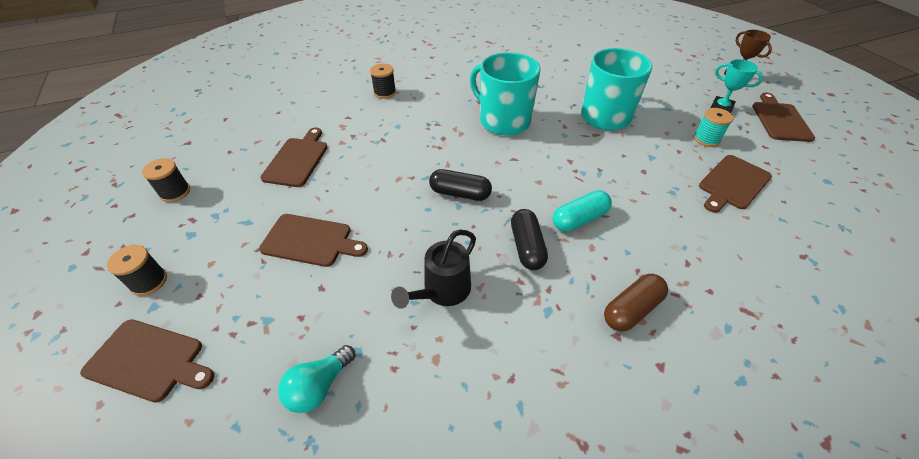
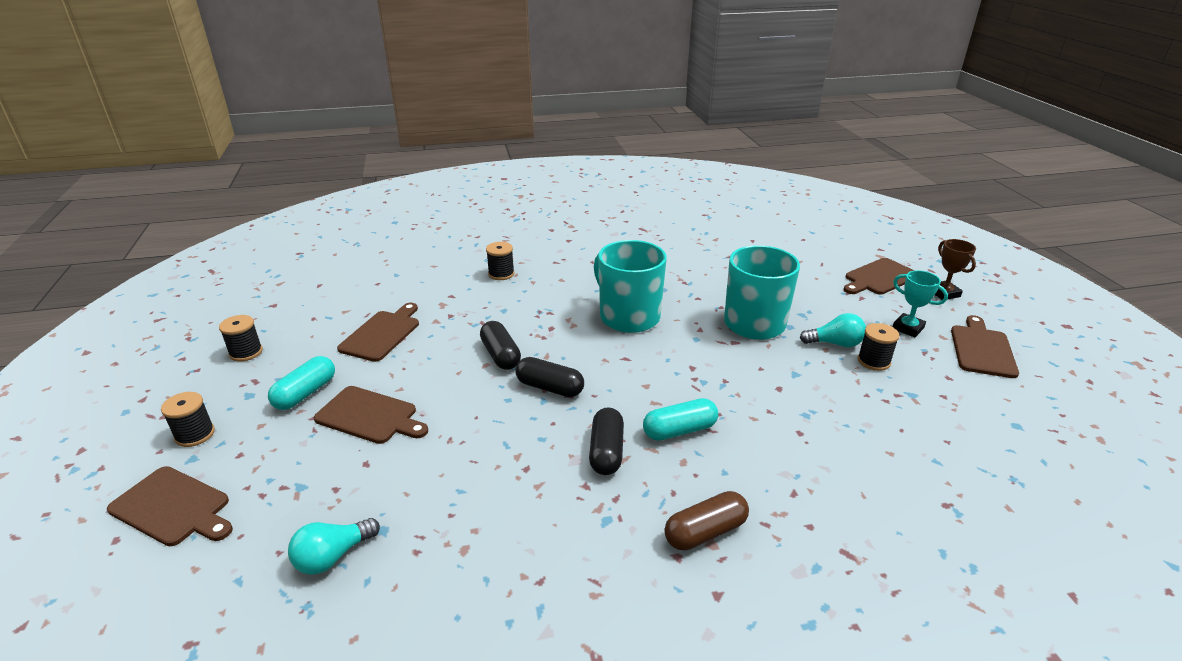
camera: 10 degrees right, 15 degrees down
black watering can [391,230,476,309] -> none
turquoise spool [694,108,734,147] -> black spool [858,323,899,371]
brown cutting board [699,155,772,213] -> brown cutting board moved to [844,258,915,295]
none -> turquoise capsule [268,356,335,410]
none -> black capsule [480,321,521,370]
none -> turquoise light bulb [800,313,866,347]

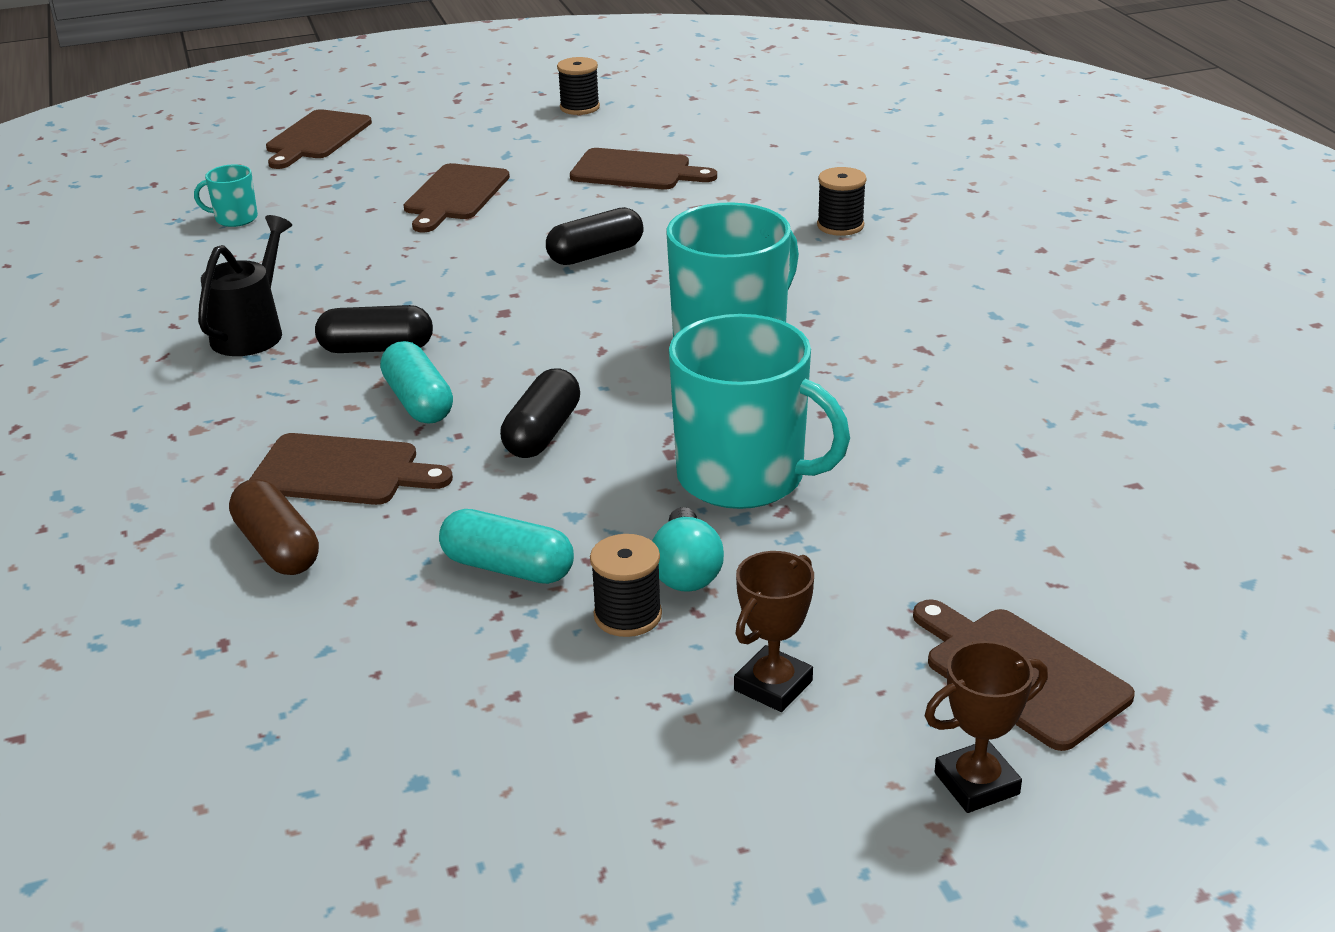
camera: 85 degrees right, 0 degrees up
black spool [161,392,215,447] -> none
turquoise capsule [268,356,335,410] -> turquoise capsule moved to [439,509,574,584]
turquoise light bulb [288,518,380,575] -> turquoise mug [194,164,258,227]
black capsule [516,357,584,397] -> black capsule moved to [500,369,580,458]
brown capsule [665,491,749,551] -> brown capsule moved to [229,479,319,575]
turquoise trophy [893,270,948,337] -> brown trophy [734,551,814,712]
brown cutting board [951,315,1019,378] -> brown cutting board moved to [249,433,453,505]
none -> black watering can [198,215,292,356]

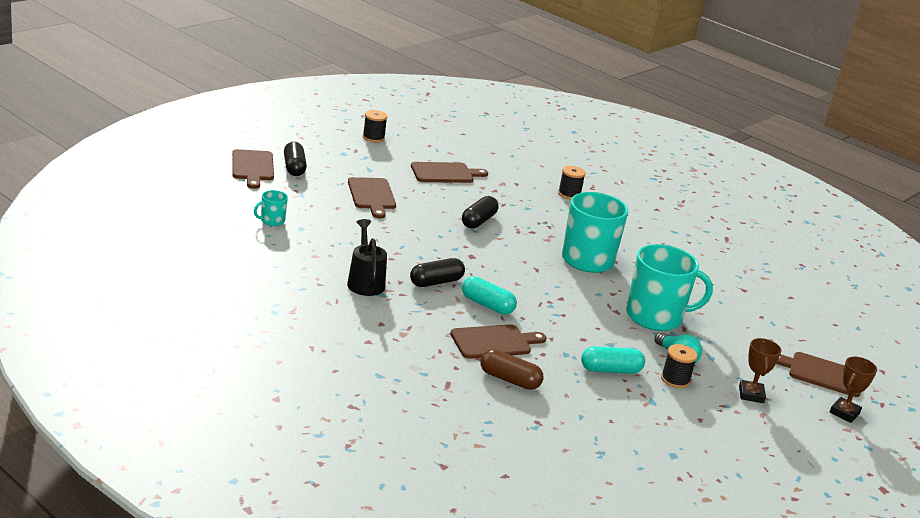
camera: 35 degrees left, 5 degrees down
black capsule [500,369,580,458] -> black capsule moved to [284,142,307,176]

